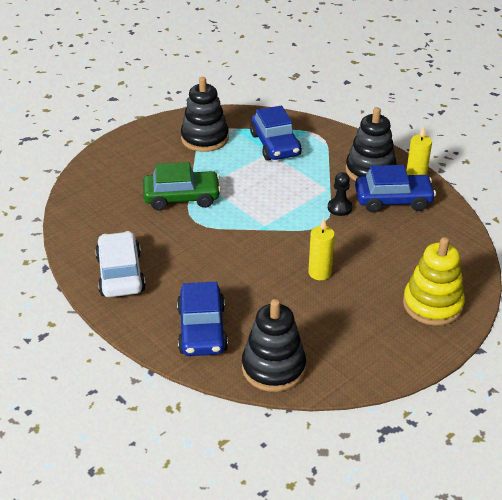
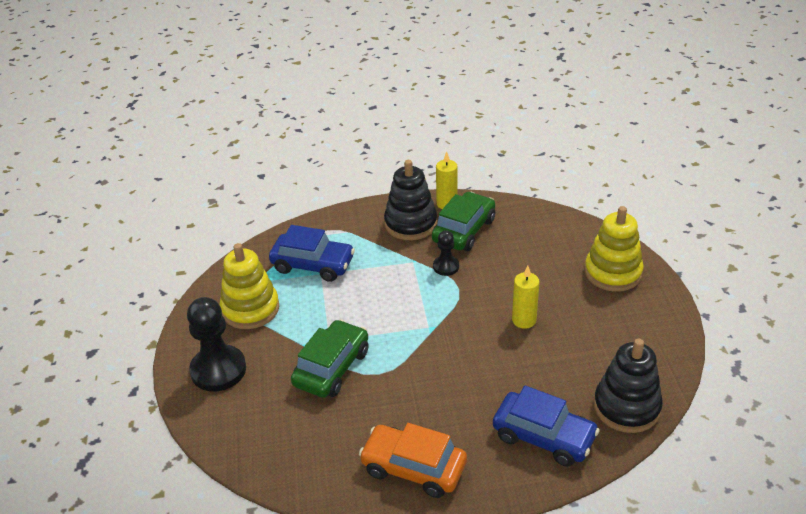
camera: 55 degrees left, 0 degrees up
white car [95,231,146,297] -> orange car [359,423,467,498]
black stacking toy [181,77,229,152] -> yellow stacking toy [220,243,279,329]
blue car [355,165,436,213] -> green car [432,192,495,251]
none -> black pawn [187,297,246,392]

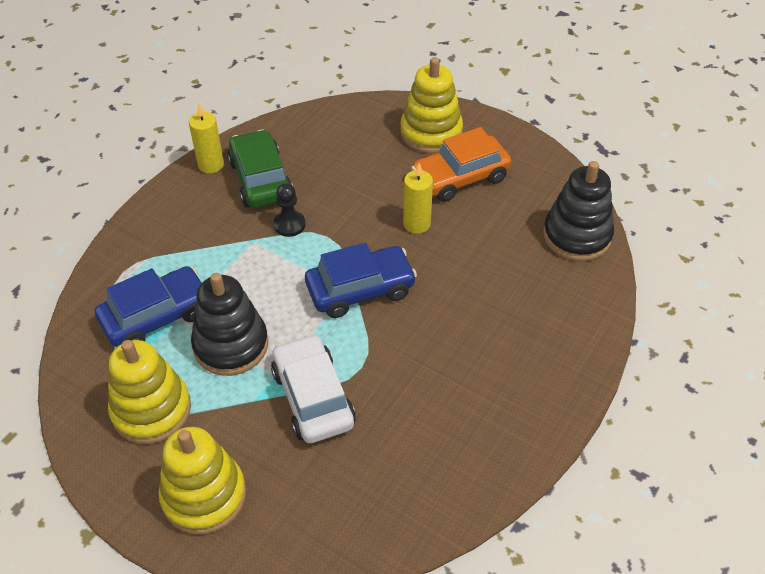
camera: 50 degrees left, 10 degrees up
black pawn [187,297,246,392] -> yellow stacking toy [159,427,246,534]
green car [291,319,369,398] -> white car [271,334,356,443]
orange car [359,423,467,498] -> orange car moved to [411,127,512,202]
black stacking toy [384,160,437,240] -> black stacking toy moved to [191,273,269,376]
blue car [493,385,600,467] -> blue car moved to [305,242,417,318]

